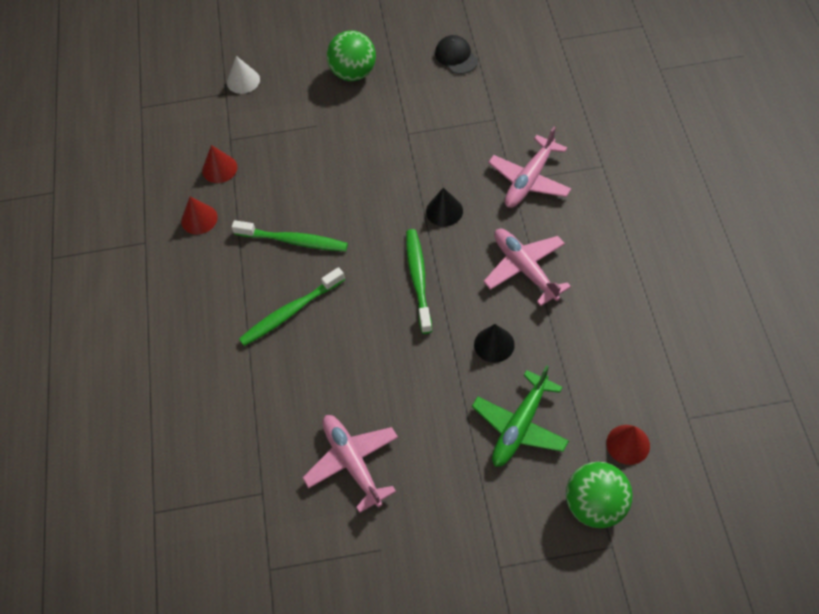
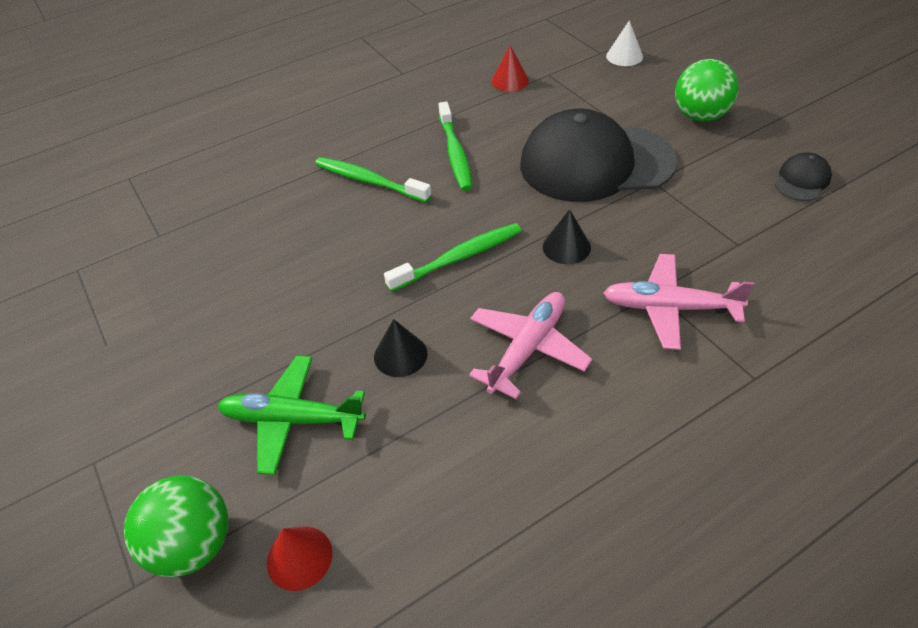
camera: 65 degrees right, 10 degrees down
red cone [181,196,218,234] -> none
pink plane [302,415,398,513] -> none
none -> black cap [520,108,677,202]

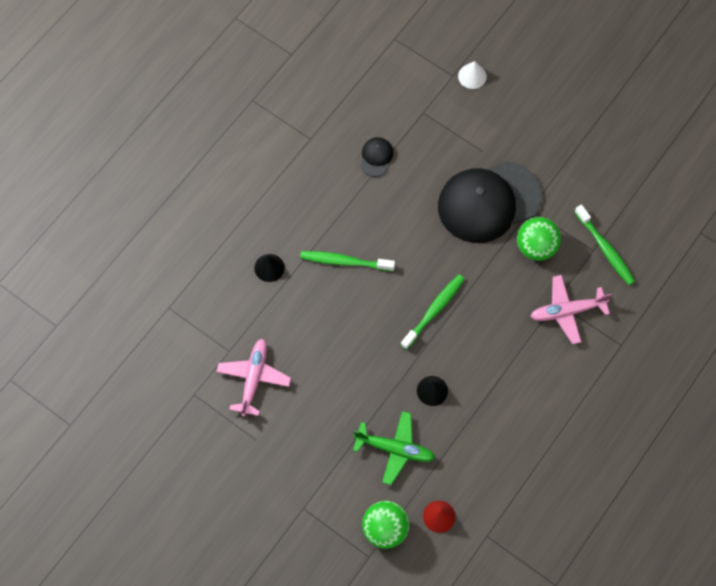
camera: 25 degrees left, 20 degrees up
green plane [217,356,366,475] -> green plane turned 150 degrees counterclockwise [353,411,435,485]
green toothbrush [438,102,472,191] -> green toothbrush moved to [575,205,635,285]
pink plane [469,292,592,399] -> pink plane moved to [216,339,291,417]
red cone [492,45,529,91] -> none
black cone [543,209,591,264] -> black cone moved to [254,254,285,282]
green ball [675,59,738,122] -> green ball moved to [517,217,561,261]
black cap [775,152,832,201] -> black cap moved to [360,137,393,177]

